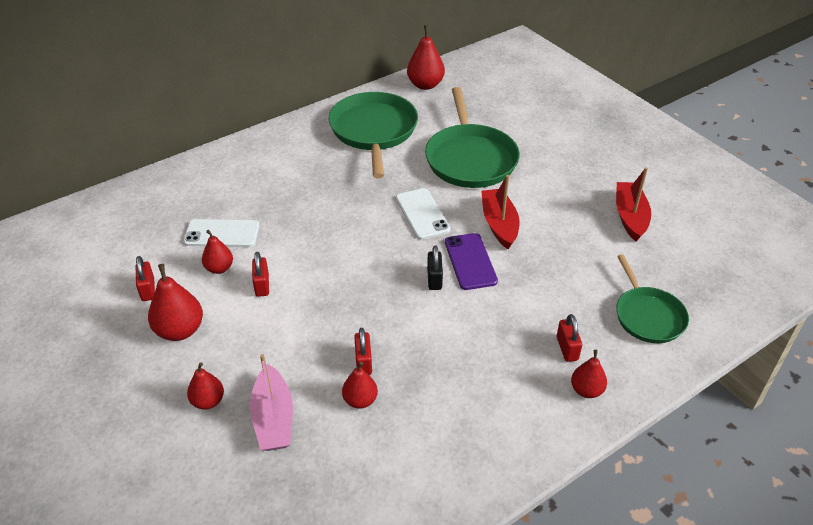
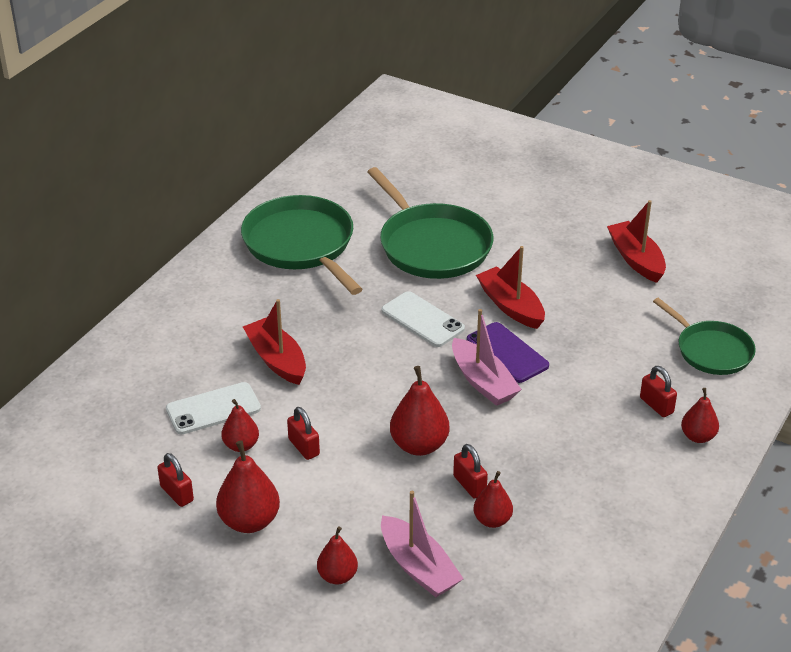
camera: 25 degrees left, 5 degrees down
red pear [407,25,445,90] -> red pear moved to [390,366,450,456]
black padlock [427,245,443,290] -> pink boat [452,309,522,406]
none -> red boat [243,299,306,385]

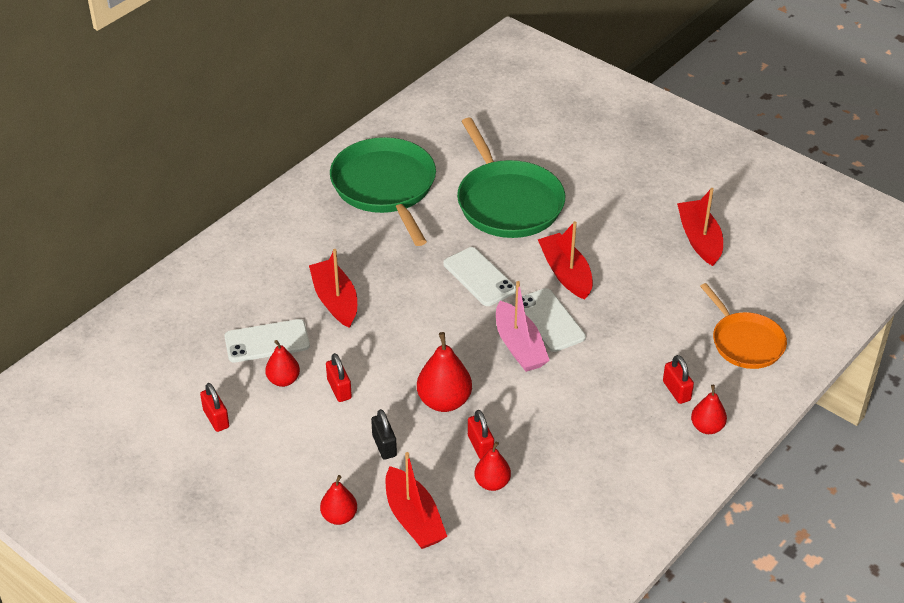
camera: 10 degrees right, 5 degrees up
red pear [216,440,280,533] -> none
pink boat [381,491,464,597] -> red boat [385,452,447,549]
purple phone [467,322,549,383] -> white phone [522,288,586,352]
green pan [653,298,756,375] -> orange pan [700,283,787,369]
none -> black padlock [371,409,397,459]

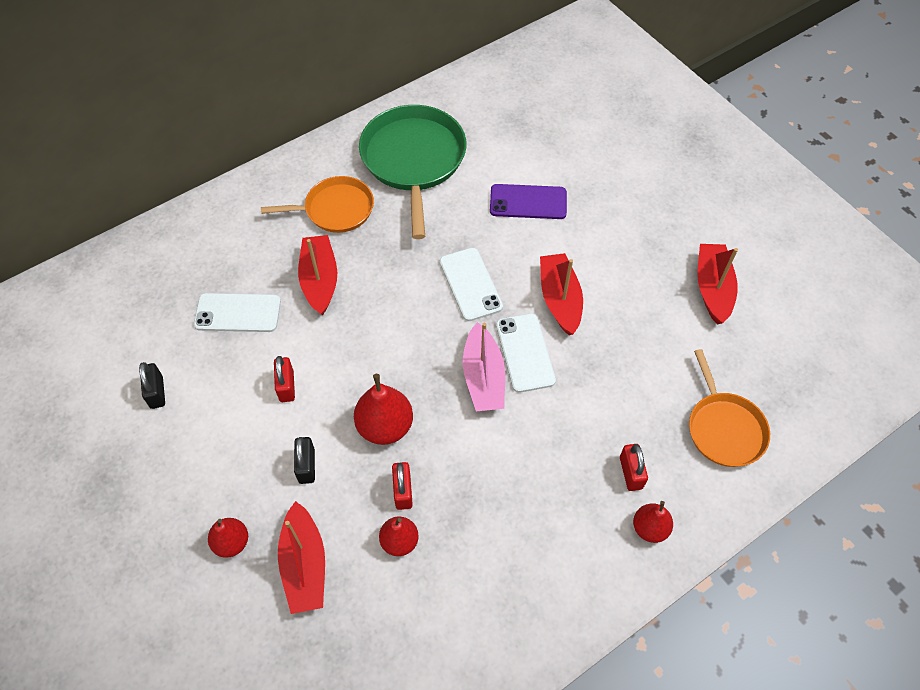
camera: 15 degrees right, 15 degrees up
red padlock [200,383,229,432] -> black padlock [139,362,165,409]
red pear [265,340,300,387] -> none
green pan [457,118,565,238] -> purple phone [490,184,567,219]
none -> orange pan [261,176,374,233]

